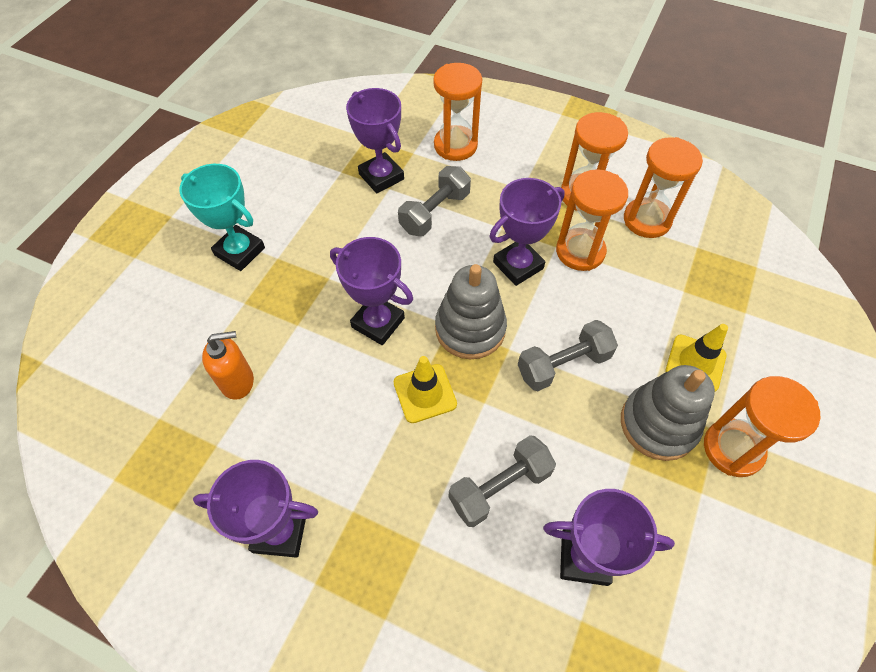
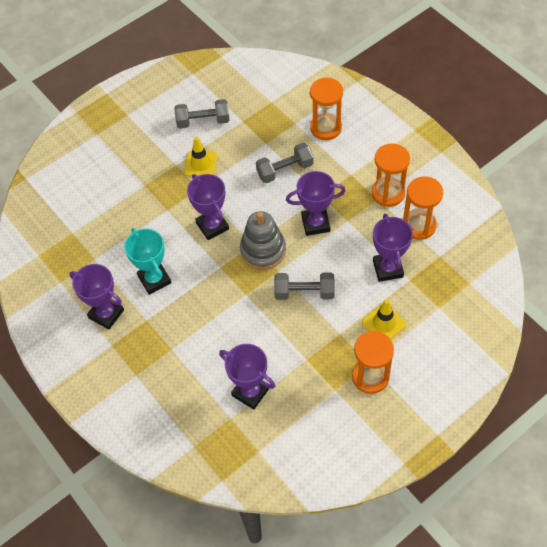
camera: 30 degrees right, 0 degrees up
turquoise trophy [179,164,265,271] -> turquoise trophy moved to [124,228,171,295]
orange soap dispenser [202,331,254,400] -> none
purple trophy [346,88,404,193] -> purple trophy moved to [373,213,413,282]
yellow traffic cone [393,356,457,423] -> yellow traffic cone moved to [184,137,218,176]
grey dumbbell [449,435,556,527] -> grey dumbbell moved to [175,99,230,128]
orange hourglass [556,169,628,271] -> none
grey stacking toy [621,365,715,461] -> none

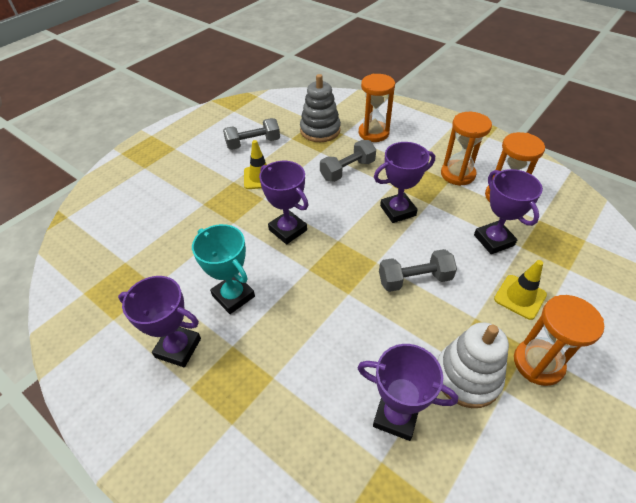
camera: 15 degrees left, 10 degrees down
grey stacking toy [240,211,286,270] -> grey stacking toy moved to [300,74,341,142]
none -> white stacking toy [437,322,509,408]

